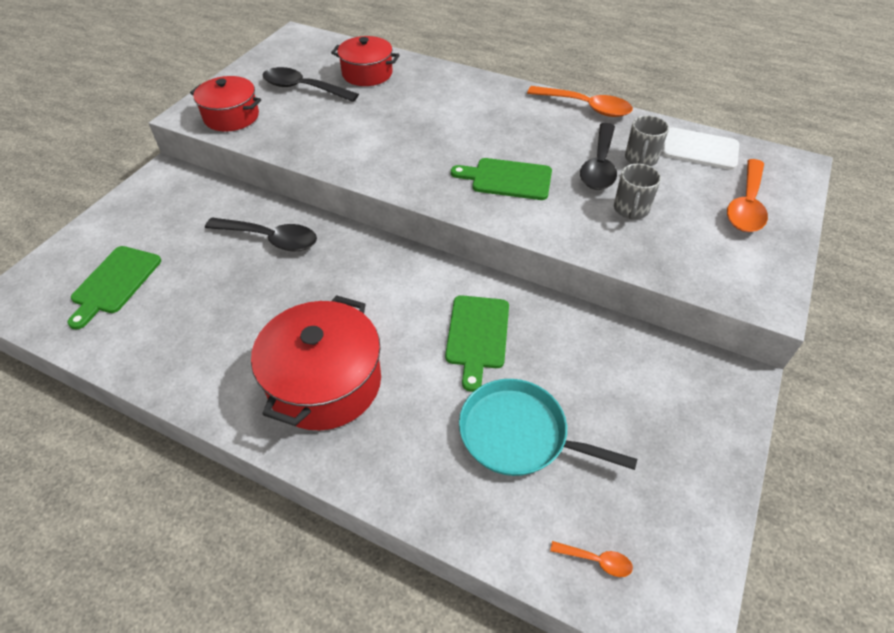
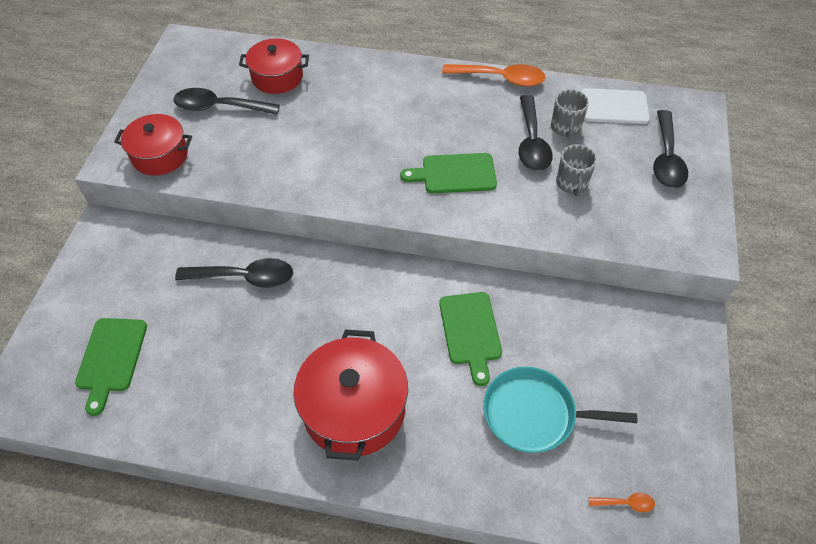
camera: 15 degrees left, 5 degrees up
orange spoon [727,159,768,232] -> black spoon [653,110,688,188]

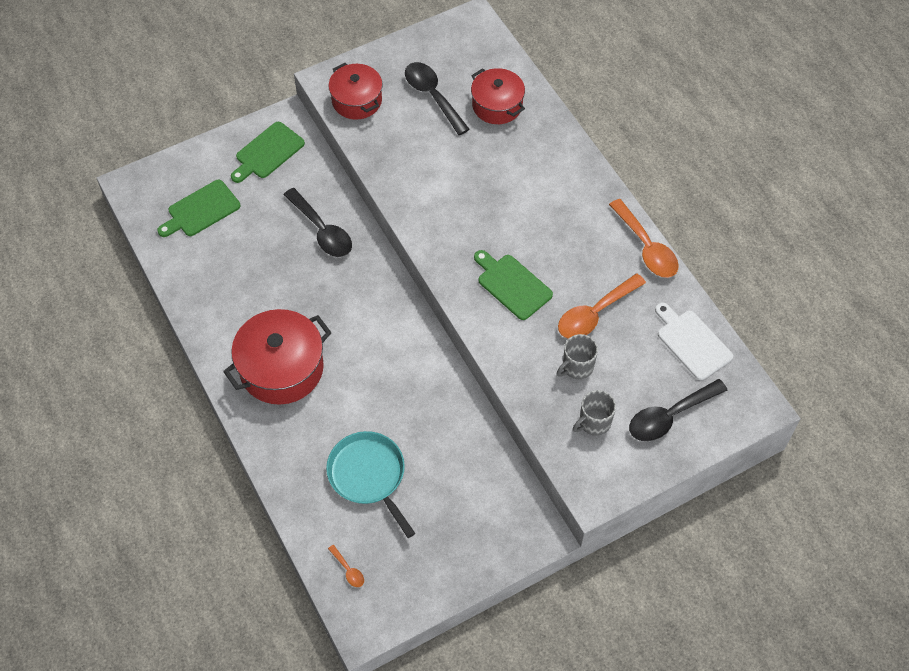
camera: 50 degrees right, 5 degrees up
green cutting board [439,292,502,386] -> green cutting board moved to [231,122,305,183]
black spoon [519,95,552,171] -> orange spoon [558,273,646,339]
grey mug [551,89,589,138] -> grey mug moved to [573,390,616,436]

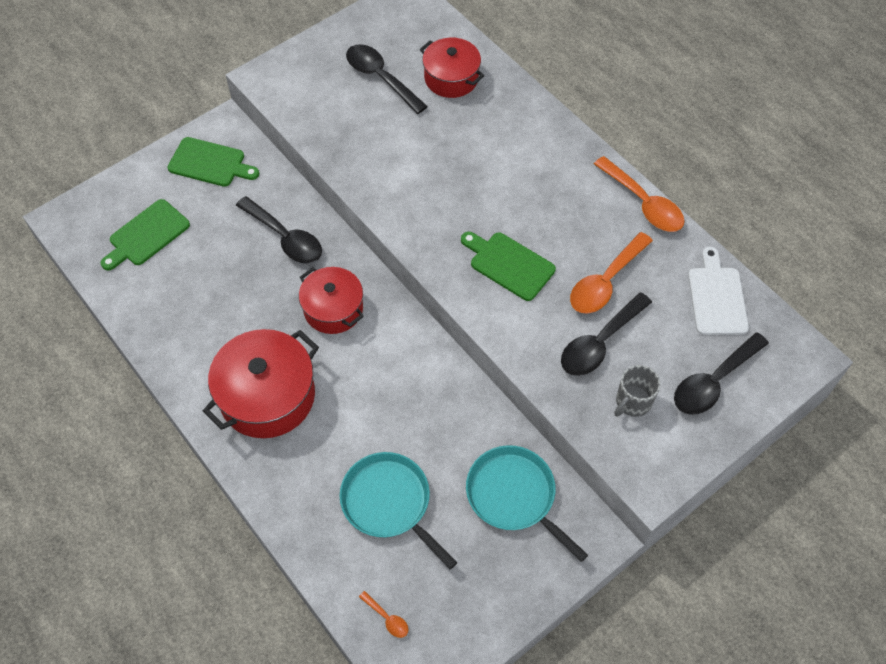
camera: 10 degrees left, 0 degrees up
green cutting board [231,122,305,183] -> green cutting board turned 105 degrees counterclockwise [168,137,259,187]
red pot [329,63,383,120] -> red pot moved to [299,267,364,334]
grey mug [557,334,598,379] -> black spoon [561,292,652,376]
white cutting board [655,303,733,380] -> white cutting board turned 45 degrees clockwise [688,247,749,335]
none -> turquoise pan [466,445,588,562]

